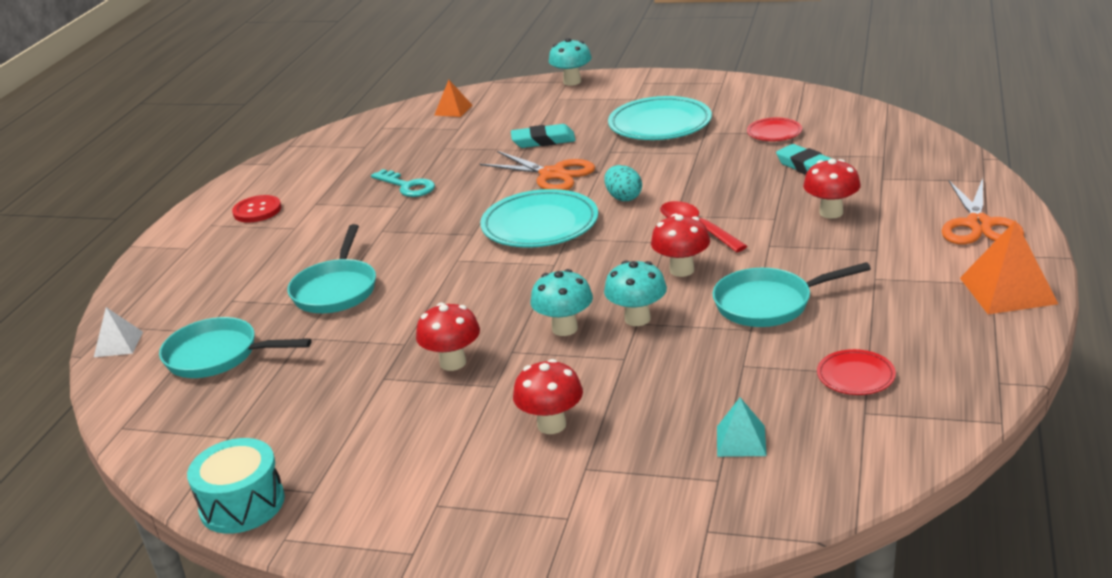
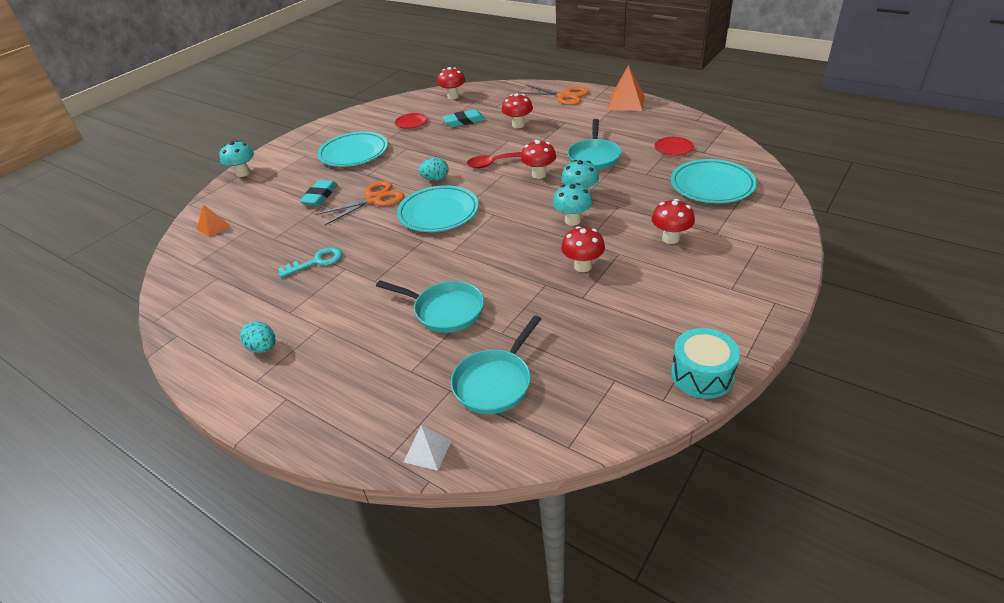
camera: 70 degrees left, 10 degrees up
red button [232,195,281,223] -> turquoise egg [240,321,275,353]
turquoise pyramid [717,398,767,457] -> turquoise plate [671,159,757,203]
none -> red mushroom [437,67,465,99]

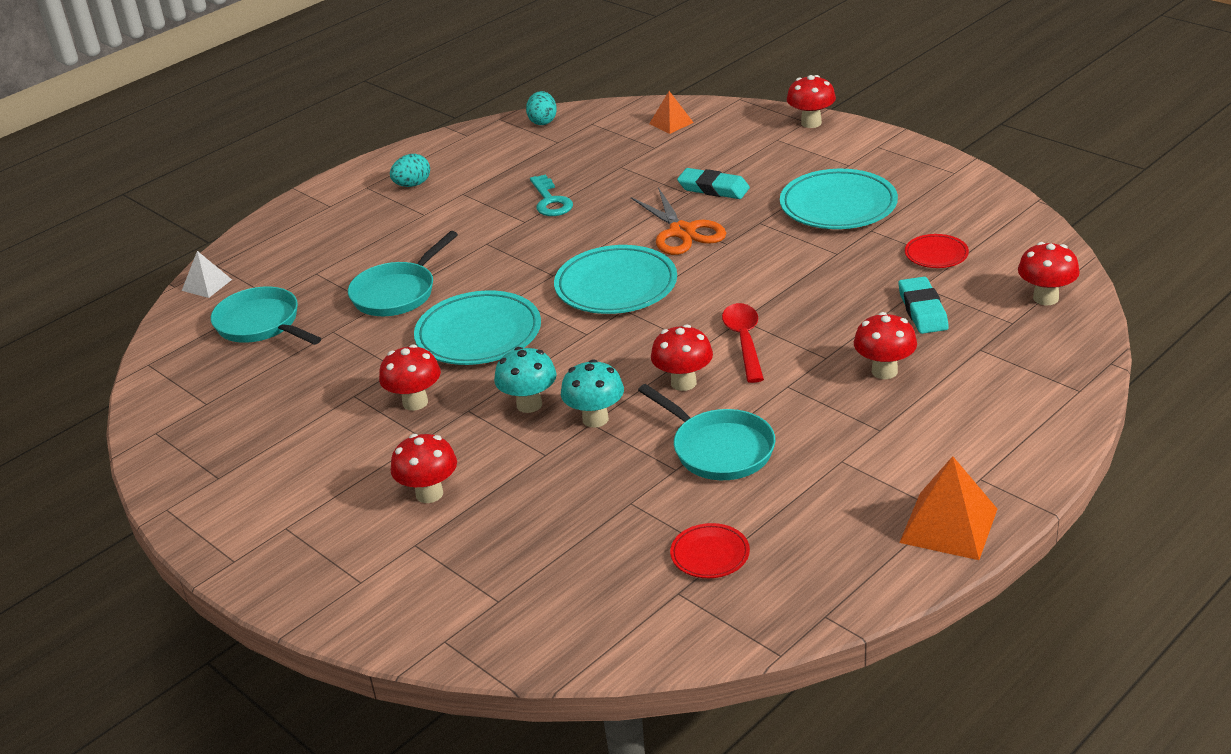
camera: 100 degrees right, 5 degrees down
turquoise mushroom [219,141,254,177] -> red mushroom [787,75,836,128]
turquoise egg [418,158,449,181] -> turquoise egg moved to [526,91,557,125]
orange scissors [518,85,589,105] -> none
turquoise pan [568,119,621,170] -> turquoise pan turned 150 degrees counterclockwise [638,384,775,480]
turquoise plate [671,159,757,203] -> turquoise plate moved to [414,290,541,365]
turquoise drum [671,328,740,399] -> none

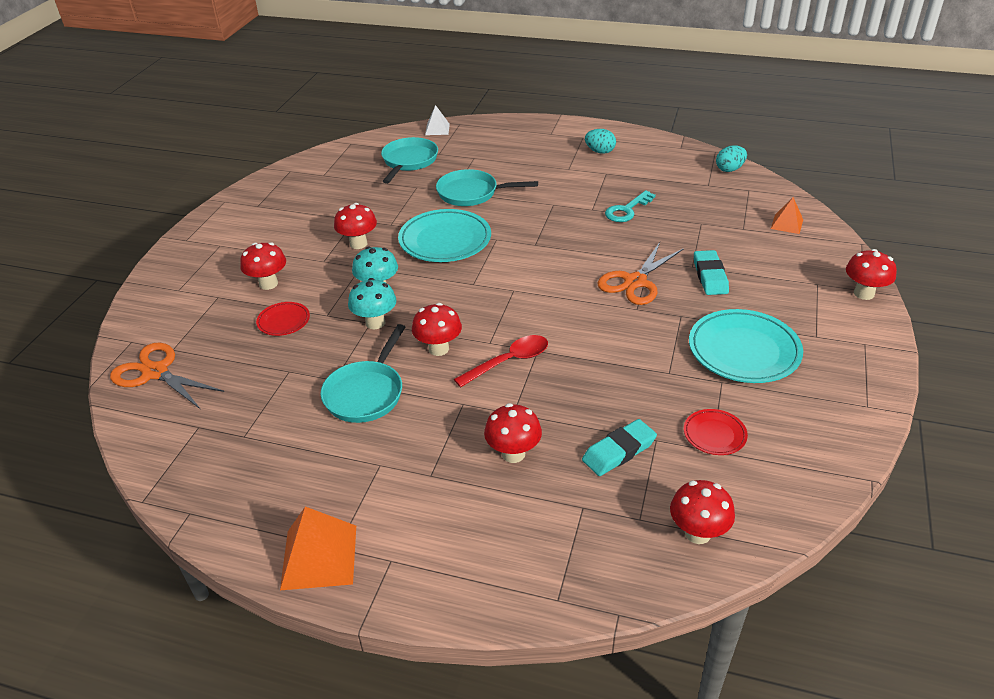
camera: 60 degrees right, 5 degrees up
turquoise plate [554,245,677,314] -> none
red plate [670,523,750,578] -> red plate moved to [256,302,310,336]
none -> orange scissors [110,342,224,409]

